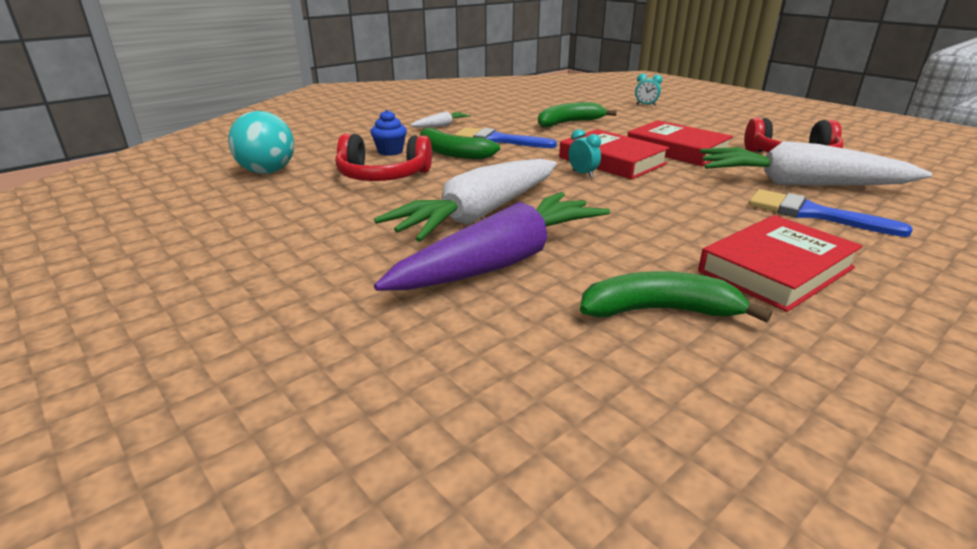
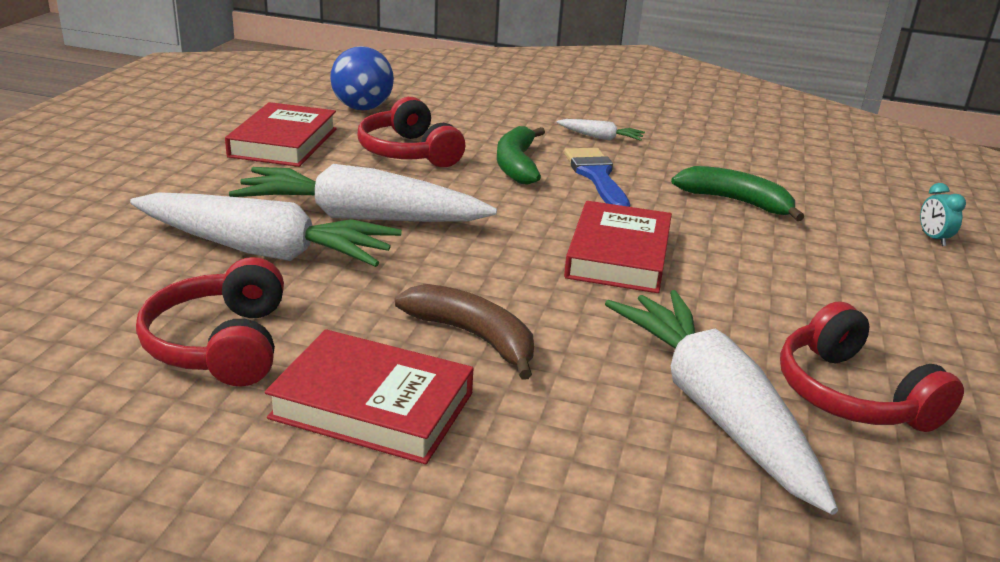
camera: 55 degrees right, 0 degrees up
turquoise ball [228,111,294,174] -> blue ball [330,46,394,110]
blue cupcake [370,110,407,156] -> none
purple carrot [374,192,610,291] -> white carrot [130,192,402,267]
turquoise clock [569,129,601,178] -> none
green banana [580,271,772,323] -> red headphones [136,257,284,386]
red book [627,120,733,166] -> red book moved to [225,102,337,167]
blue brush [749,189,913,237] -> none
none -> brown banana [395,284,534,379]

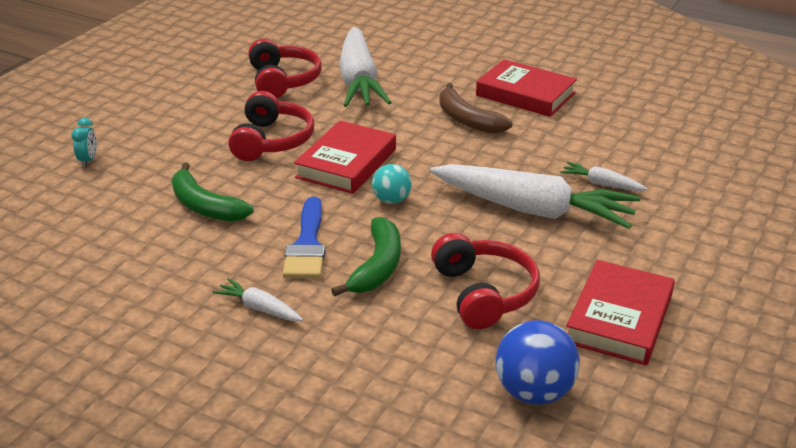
camera: 165 degrees left, 5 degrees up
white carrot [130,192,402,267] -> white carrot [561,162,648,191], size x0.43
red headphones [136,257,284,386] -> red headphones moved to [228,91,314,161]
none -> turquoise ball [372,164,412,204]

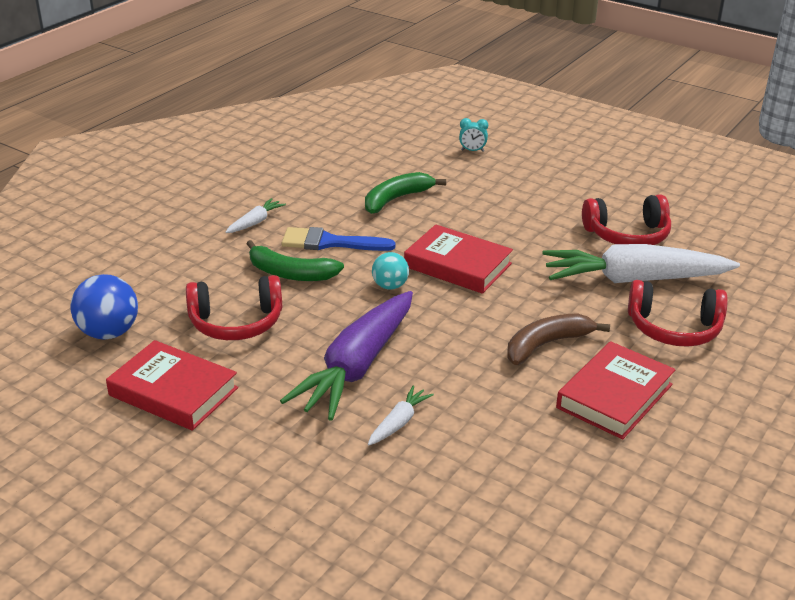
camera: 95 degrees right, 0 degrees up
red headphones [228,91,314,161] -> red headphones moved to [628,280,728,347]
white carrot [430,164,640,229] -> purple carrot [280,291,413,421]

